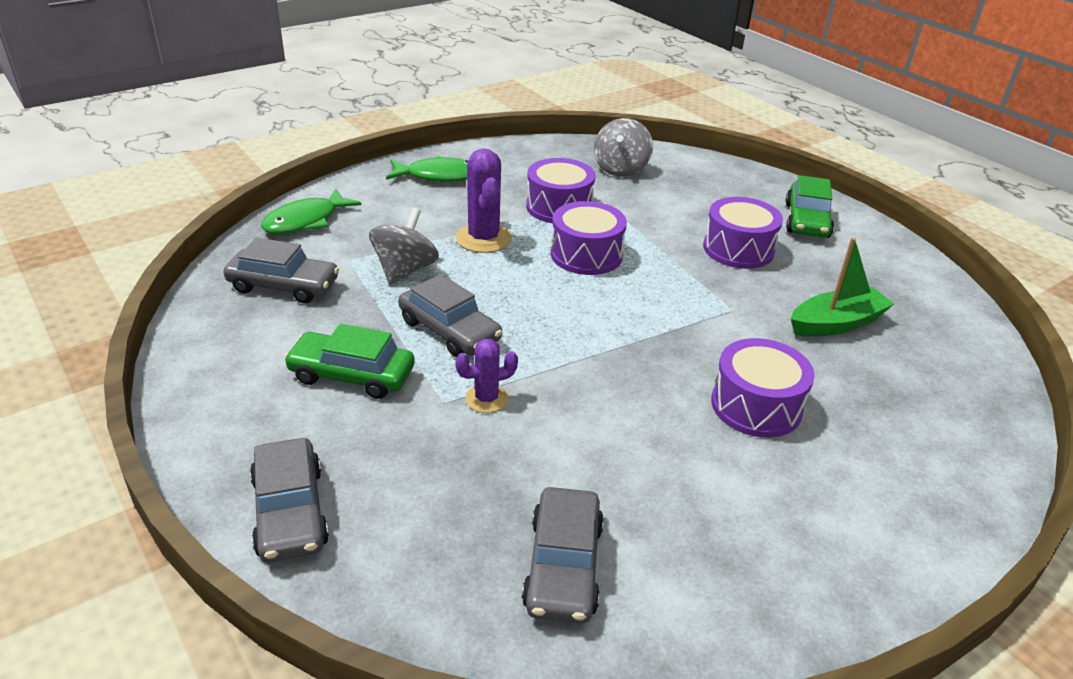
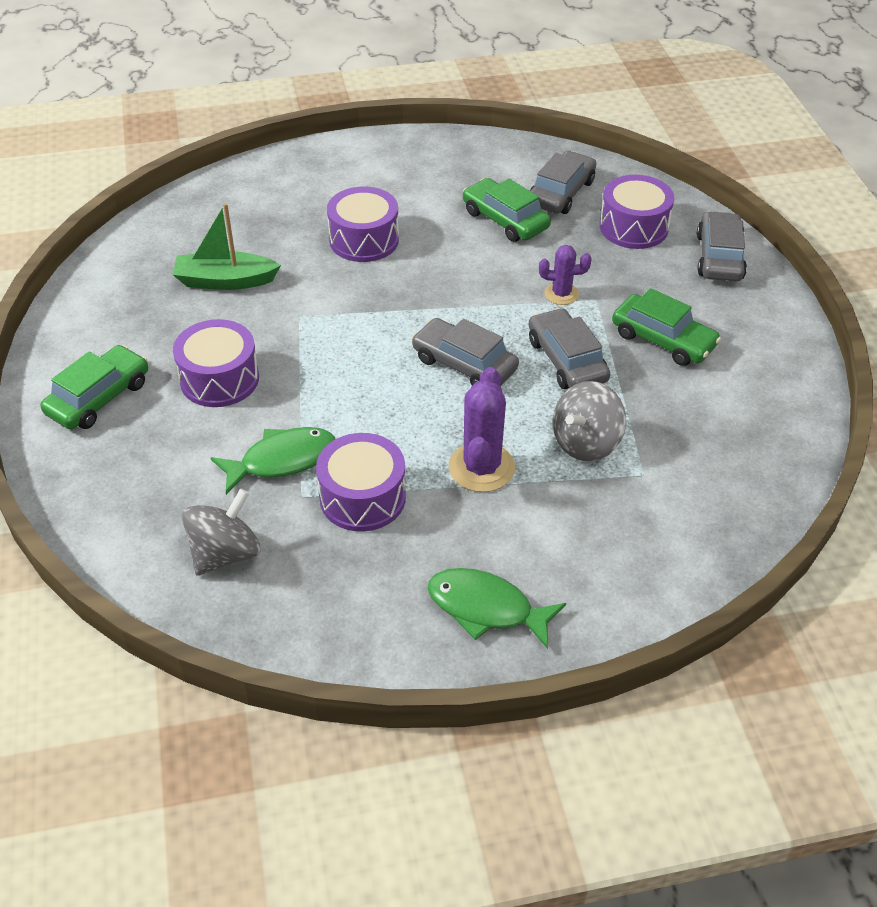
camera: 155 degrees left, 10 degrees up
grey car [224,237,339,303] -> grey car moved to [412,318,519,386]
green fish [261,189,361,234] -> green fish moved to [211,427,335,495]
purple drum [551,201,627,275] -> purple drum moved to [600,175,674,249]
none -> green car [463,178,551,242]

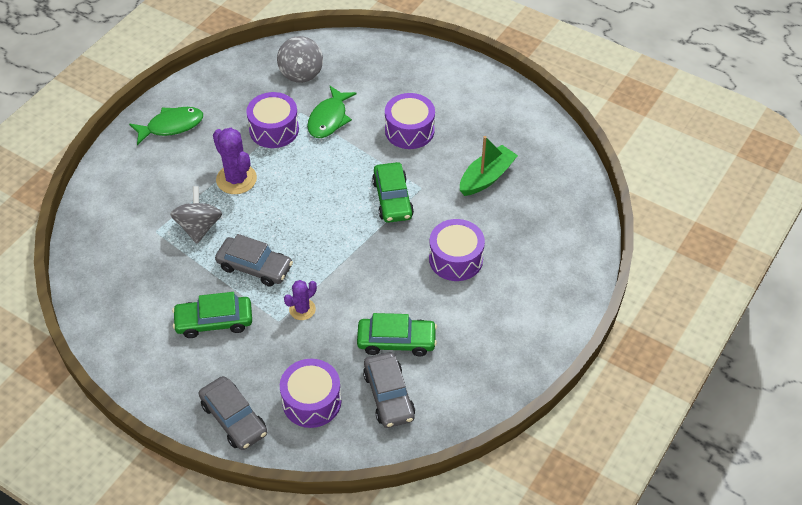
camera: 135 degrees right, 5 degrees up
green car [40,345,148,430] -> green car moved to [372,162,414,223]
grey car [412,318,519,386] -> none

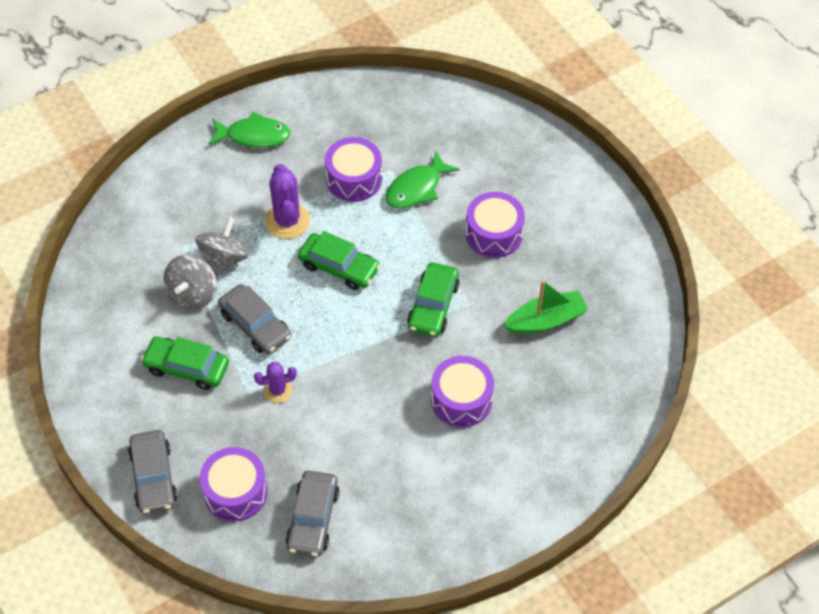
camera: 25 degrees right, 5 degrees up
grey spinning top [277,36,323,83] -> grey spinning top moved to [164,255,217,309]
green car [357,313,437,357] -> green car moved to [298,231,381,290]

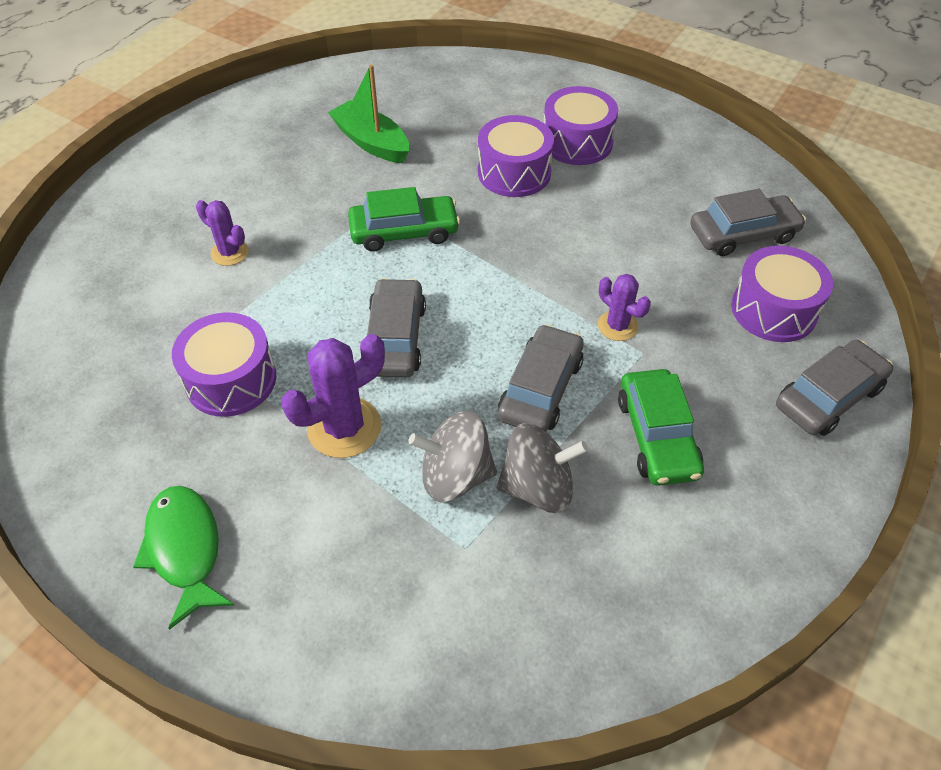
camera: 115 degrees left, 5 degrees down
green car [298,231,381,290] -> grey car [367,278,426,377]
green fish [386,151,460,208] -> none
purple drum [465,192,525,258] -> purple drum moved to [544,86,618,165]
none -> purple cactus [196,200,249,266]

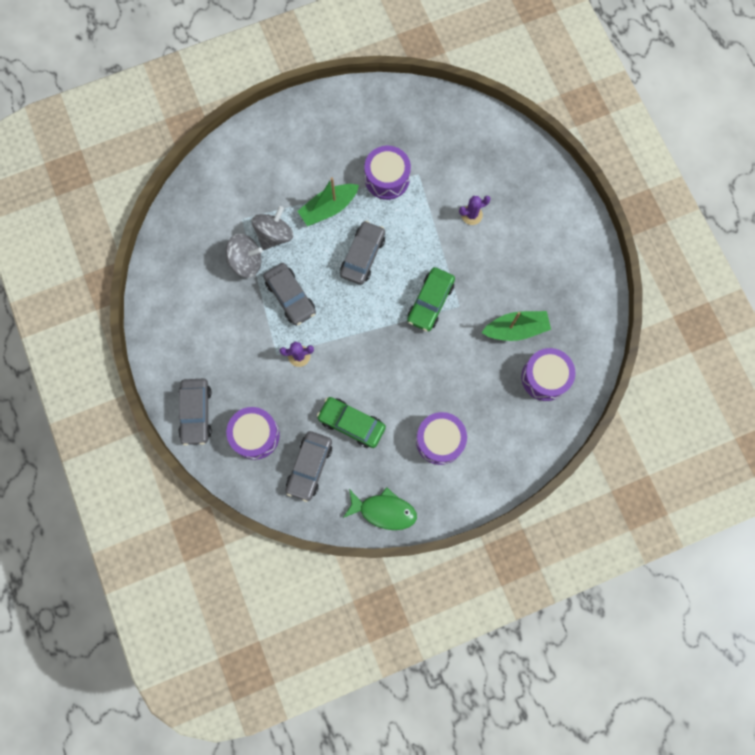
camera: 125 degrees right, 25 degrees up
green fish [133,486,234,630] -> green fish moved to [343,487,417,530]
purple cactus [281,334,385,458] -> green boat [298,177,359,226]
grey car [367,278,426,377] -> grey car turned 105 degrees counterclockwise [340,221,385,285]
purple drum [478,115,554,197] -> purple drum moved to [521,348,575,401]
grey spinning top [497,423,588,513] -> grey spinning top turned 120 degrees counterclockwise [226,234,263,278]
green car [618,369,704,486] -> green car moved to [317,397,386,448]

